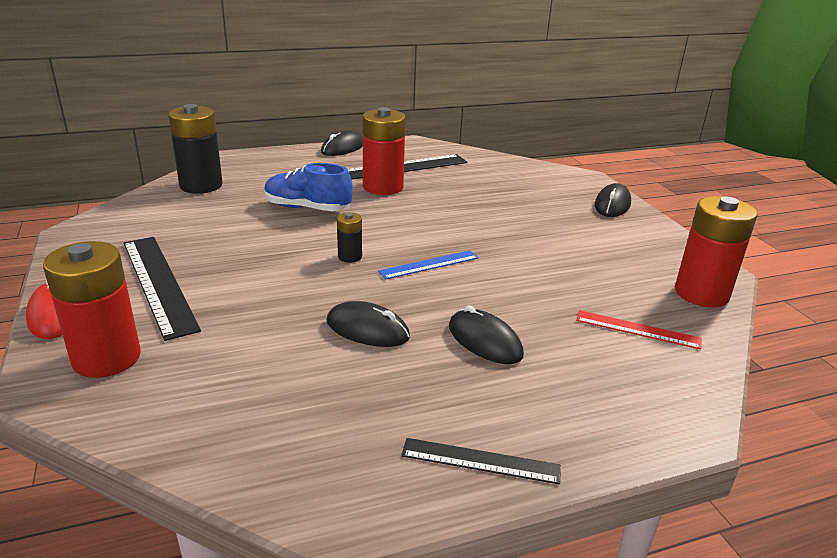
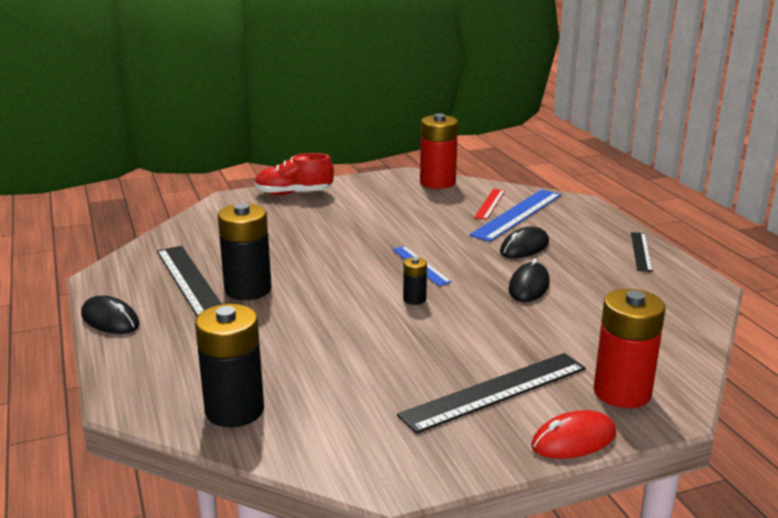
camera: 90 degrees left, 5 degrees down
blue shoe [264,163,353,211] -> none
red battery [363,107,405,195] -> black battery [217,203,272,300]
black mouse [595,183,631,217] -> red shoe [255,153,334,195]
none -> blue ruler [469,190,561,242]

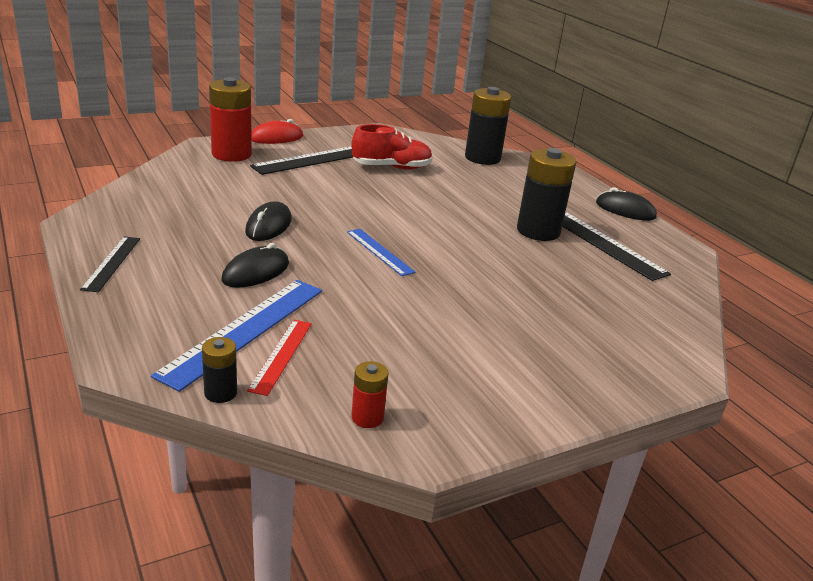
camera: 170 degrees right, 5 degrees up
red shoe [255,153,334,195] -> red shoe moved to [352,124,433,170]
black battery [403,257,427,305] -> black battery moved to [202,337,237,403]
red battery [420,113,458,189] -> red battery [351,361,388,428], size x0.49

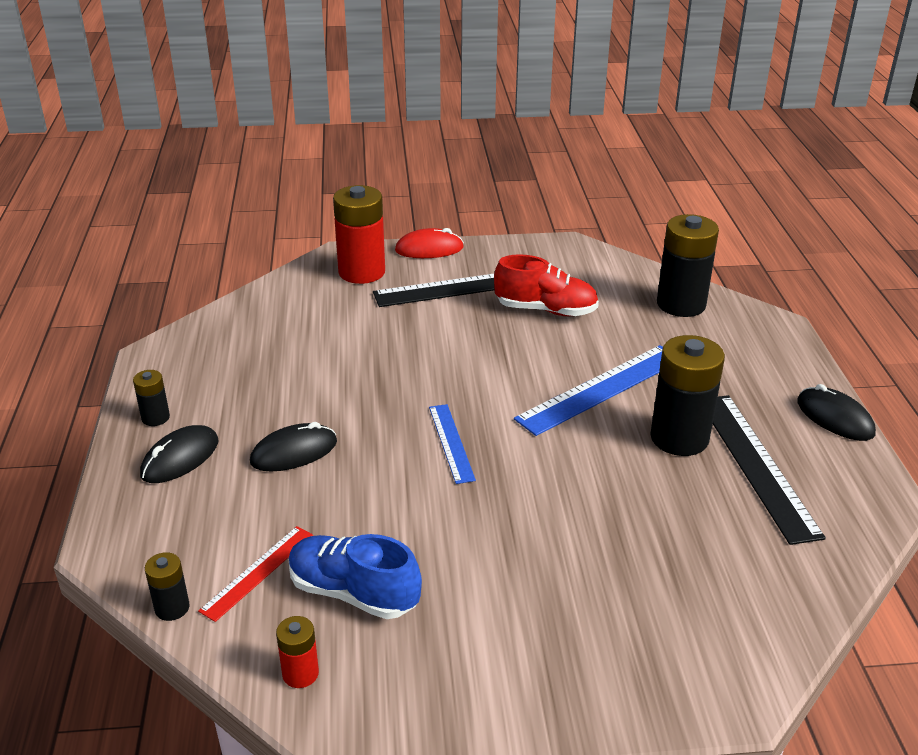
camera: 25 degrees right, 5 degrees up
black ruler [80,236,140,292] -> black battery [133,370,170,426]
blue ruler [151,280,322,392] -> blue ruler moved to [514,345,663,436]
black mouse [245,202,292,241] -> black mouse moved to [140,425,219,483]
none -> blue shoe [289,534,422,619]

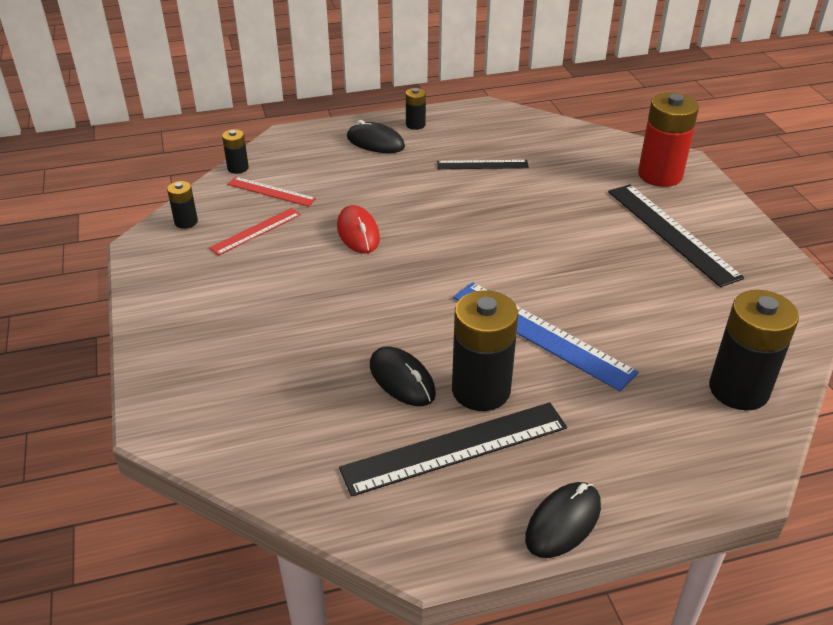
camera: 80 degrees right, 5 degrees up
black mouse [250,422,337,471] -> black mouse moved to [370,347,436,406]
red battery [276,616,319,688] -> black battery [167,181,198,229]
blue shoe [289,534,422,619] -> red ruler [209,208,301,256]
red mouse [395,228,464,258] -> red mouse moved to [337,205,380,254]
blue ruler [429,404,476,484] -> none
red shoe [494,254,599,316] -> none
none -> black ruler [437,160,529,169]

